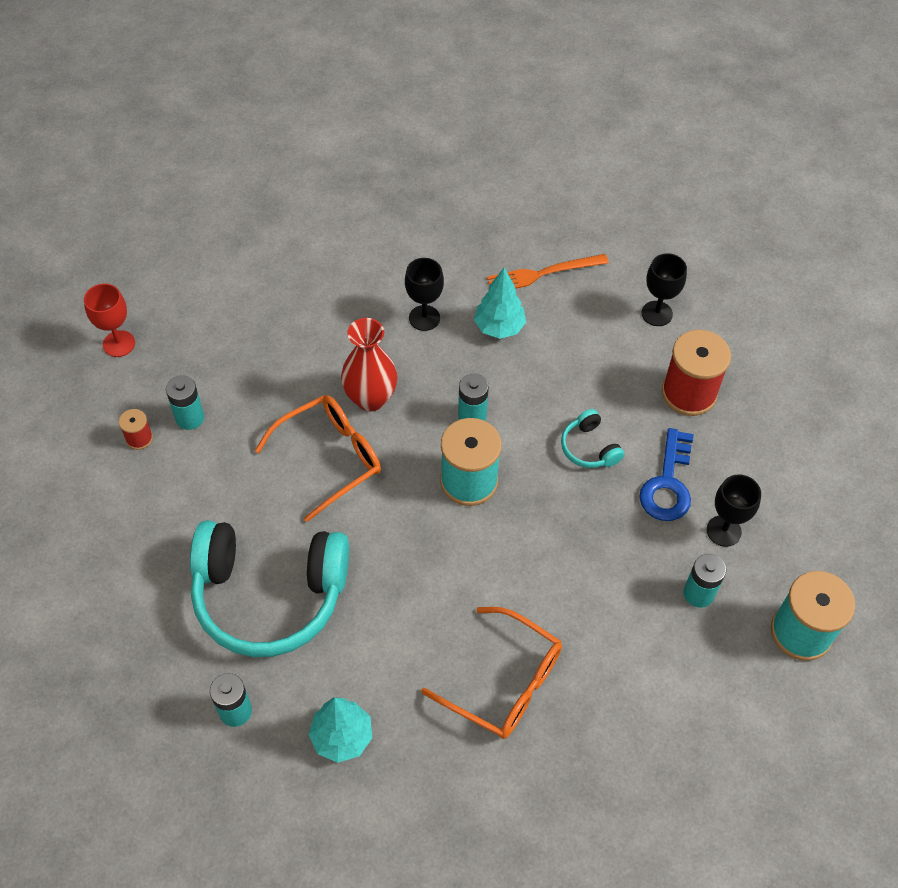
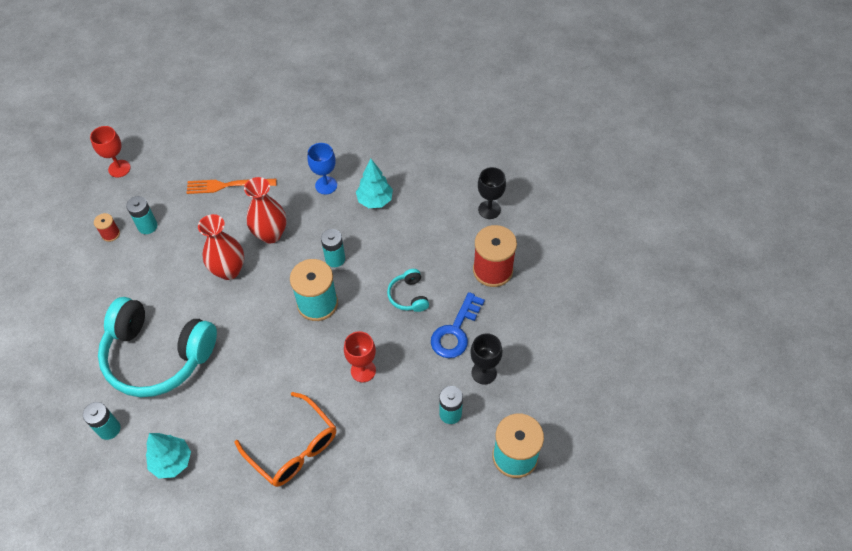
camera: 15 degrees right, 0 degrees up
orange glasses [255,395,381,522] -> red vase [198,214,244,280]
black goblet [405,258,444,331] -> blue goblet [307,143,337,194]
orange fork [487,254,609,289] -> orange fork moved to [187,179,277,194]
none -> red goblet [344,331,376,382]

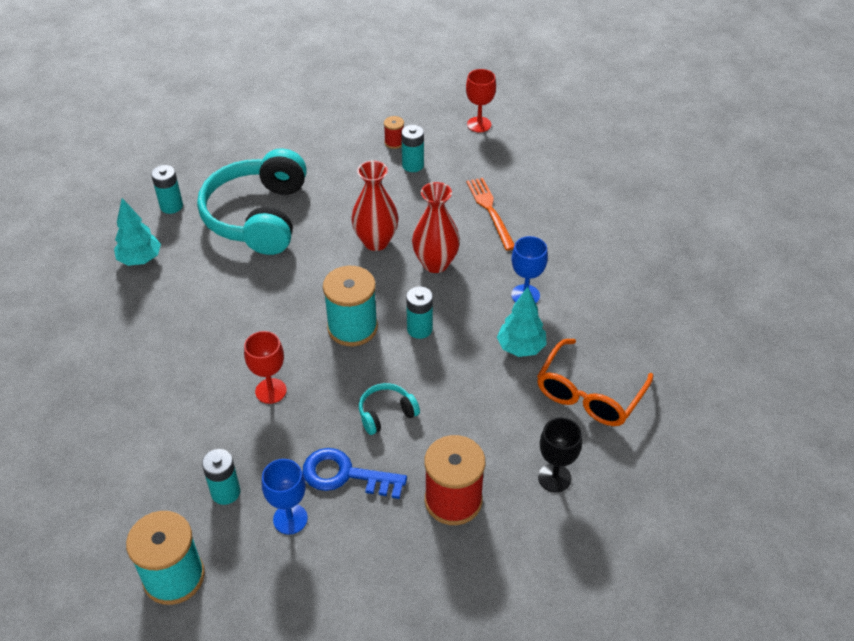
camera: 75 degrees right, 10 degrees down
orange glasses [234,392,336,487] -> orange glasses moved to [537,339,653,426]
black goblet [470,333,502,385] -> blue goblet [262,459,308,535]

